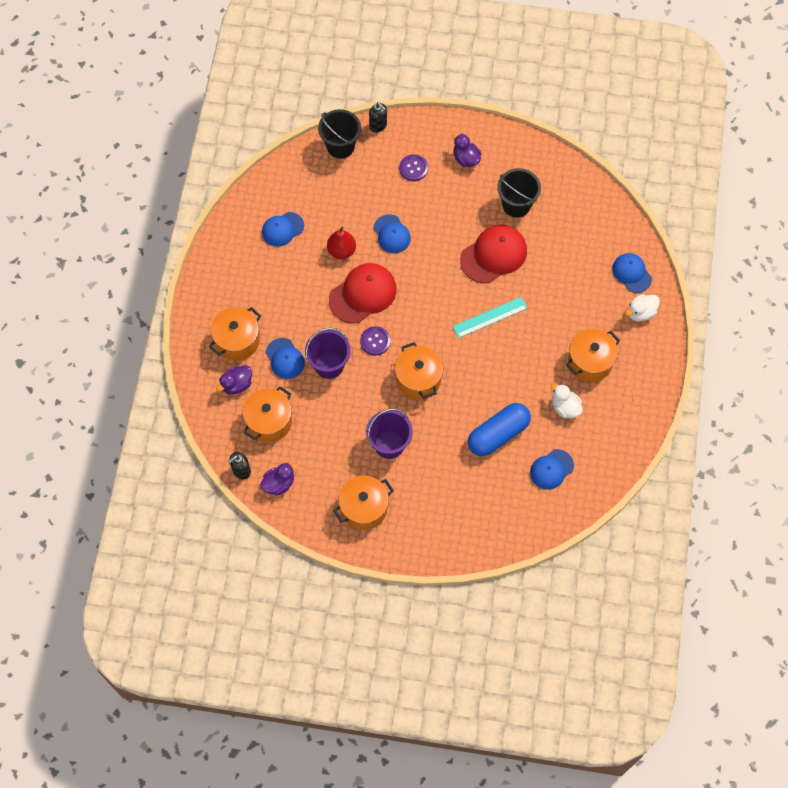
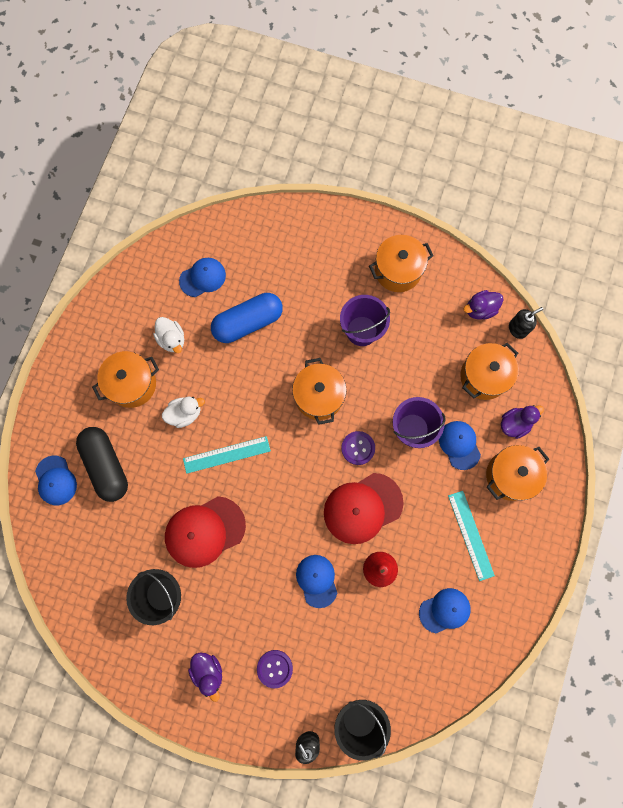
camera: 170 degrees left, 10 degrees up
white duck [625,294,660,321] -> white duck moved to [162,397,205,428]
none -> black capsule [76,427,128,502]
none -> turquoise ruler [448,491,495,581]

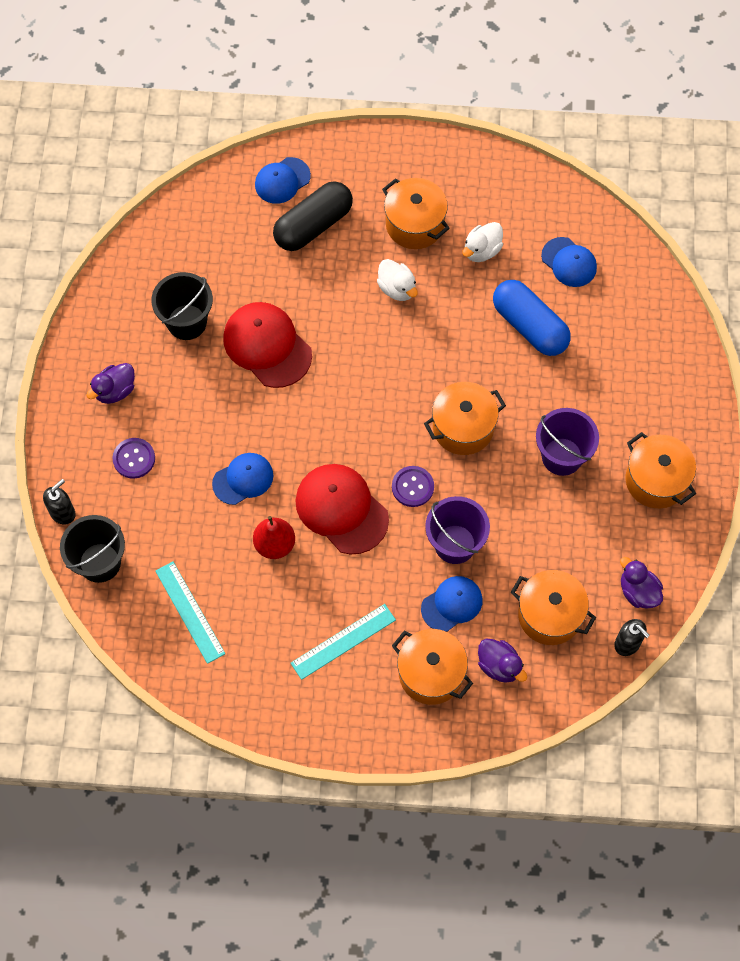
camera: 75 degrees right, 10 degrees down
turquoise ruler [183,436,271,474] -> turquoise ruler moved to [155,561,225,664]
blue cap [419,588,471,633] -> none

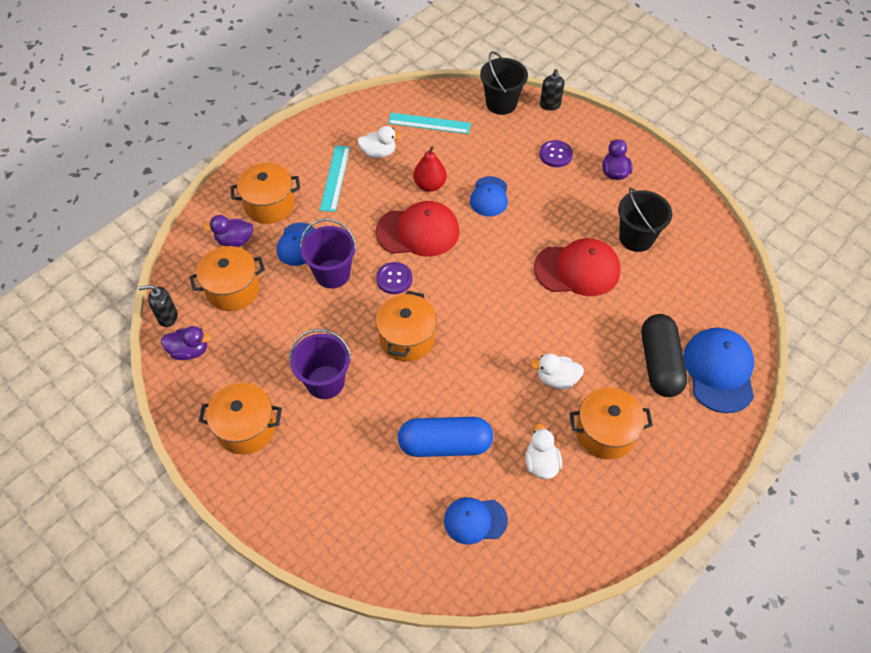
camera: 130 degrees right, 10 degrees down
blue cap [255,157,311,204] -> blue cap [684,328,754,413], size x1.61
none -> white duck [357,126,402,158]

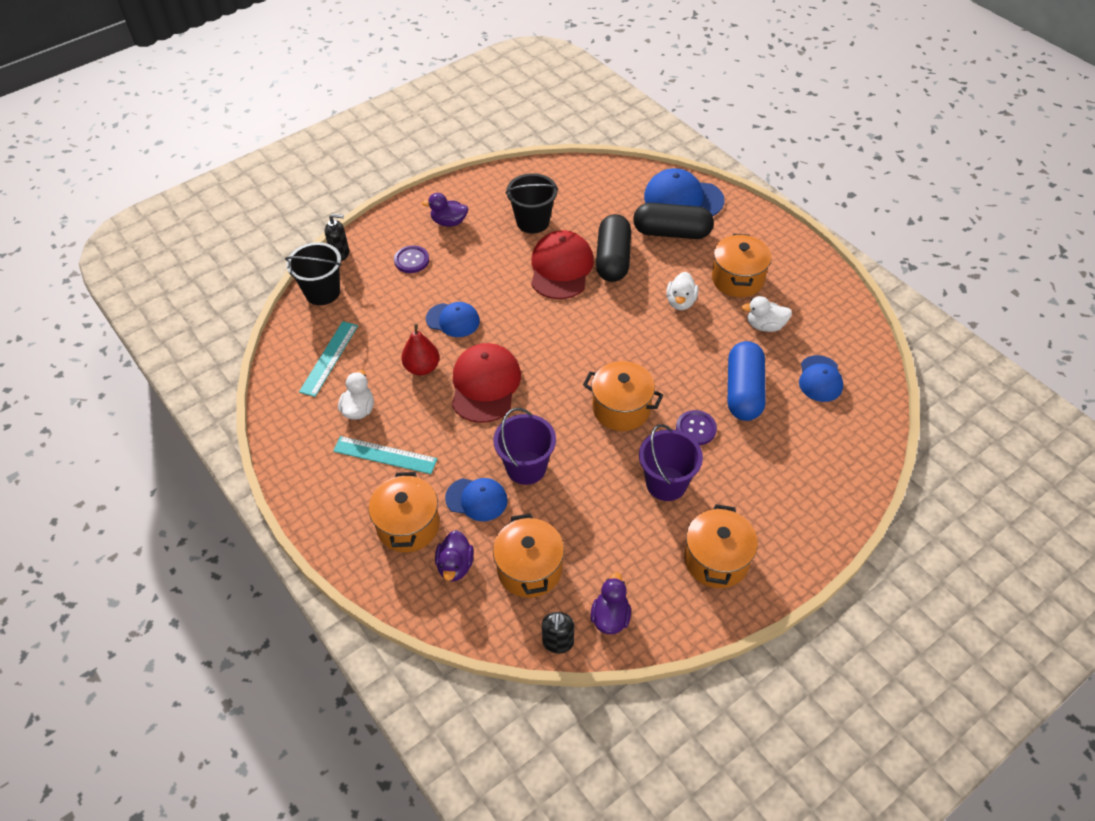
camera: 80 degrees left, 5 degrees down
purple button [376,262,413,294] -> purple button moved to [676,410,717,445]
none -> black capsule [596,214,631,282]

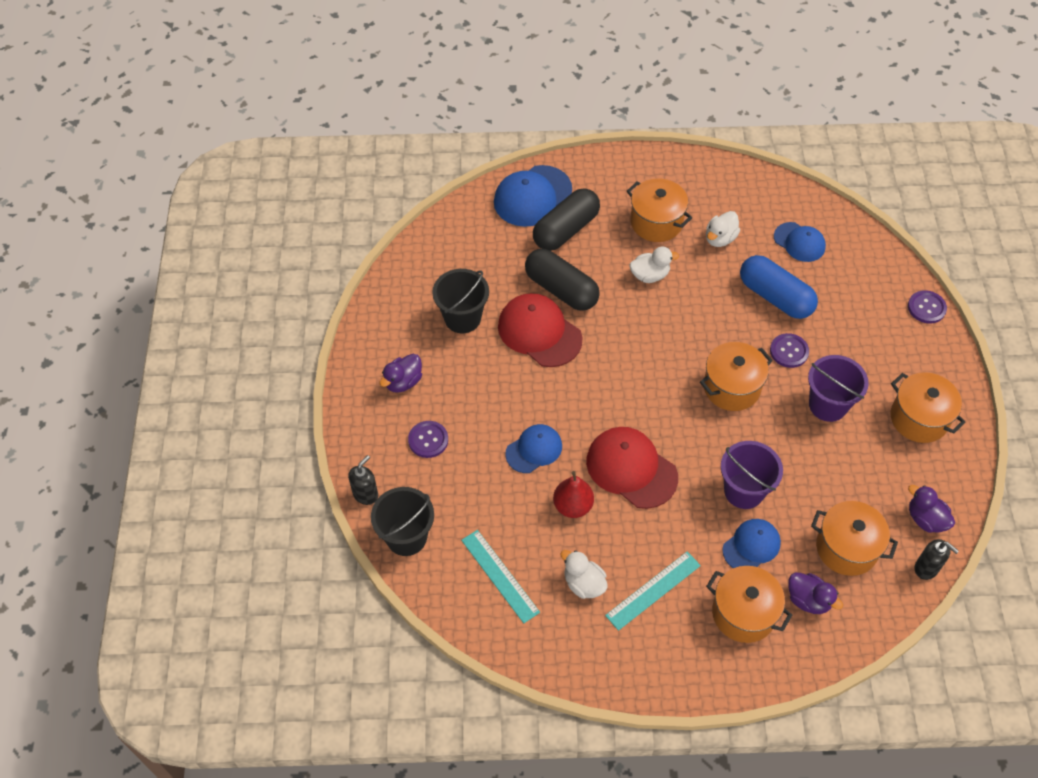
camera: 55 degrees left, 5 degrees up
white duck [666,272,699,310] -> white duck turned 60 degrees counterclockwise [630,247,679,283]
none -> purple button [908,290,947,324]

